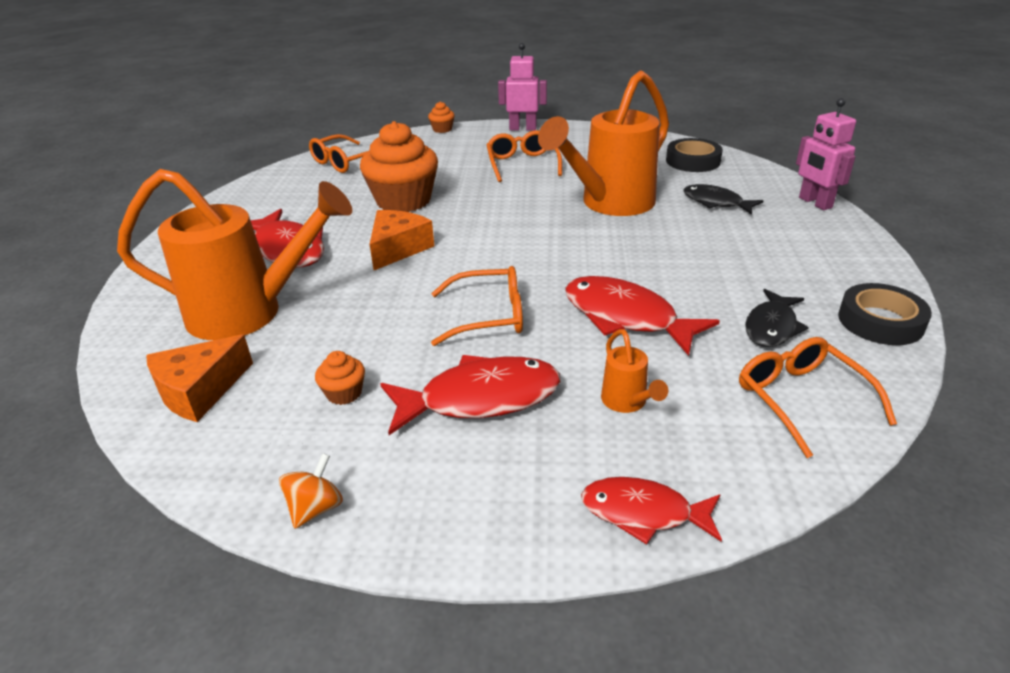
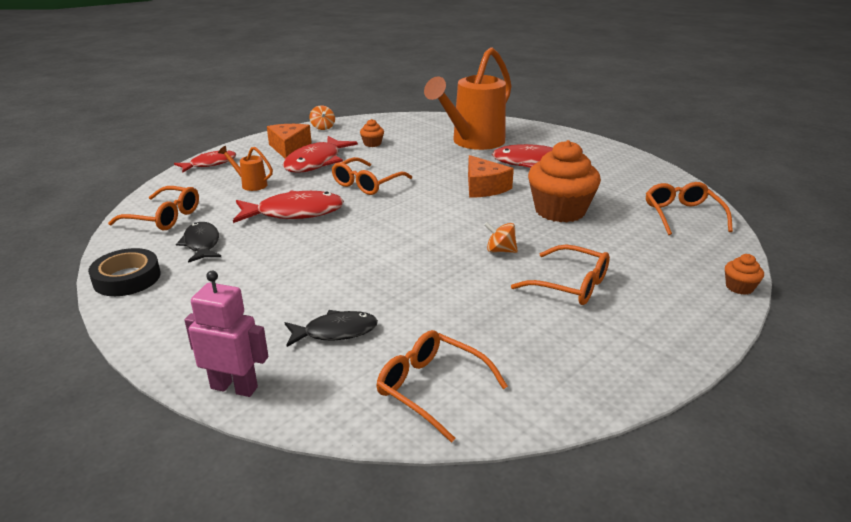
camera: 130 degrees right, 5 degrees down
orange cheese [146,335,253,422] -> orange cheese moved to [267,124,312,158]
pink robot [498,43,547,131] -> none
orange watering can [538,70,669,216] -> none
black tape [666,138,723,172] -> orange glasses [377,330,508,443]
none -> orange spinning top [484,222,518,253]

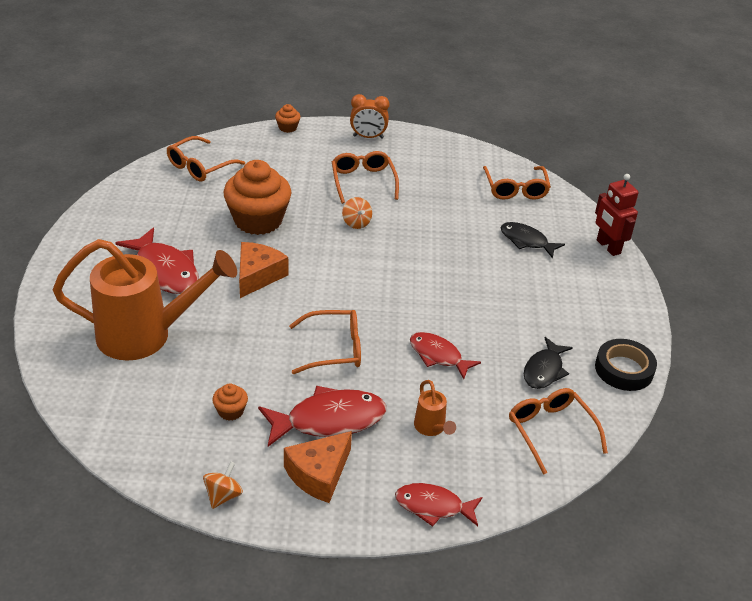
camera: 135 degrees left, 10 degrees up
pink robot [184,271,268,397] -> red robot [595,174,639,256]
red fish [233,190,344,223] -> red fish [410,332,481,379], size x0.64
none -> orange clock [350,94,390,139]

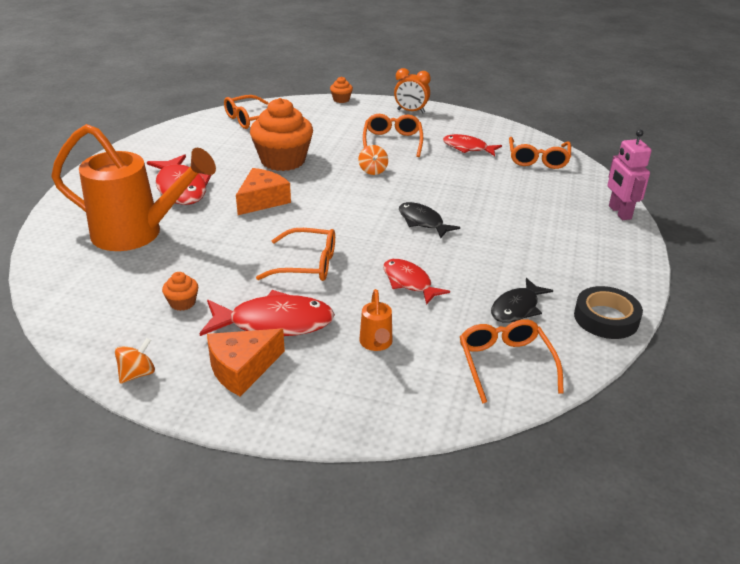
camera: 15 degrees right, 5 degrees down
red fish [395,483,482,527] -> red fish moved to [443,134,502,156]
black fish [501,222,565,259] -> black fish moved to [399,202,460,238]
red robot [595,174,639,256] -> pink robot [608,130,652,220]

